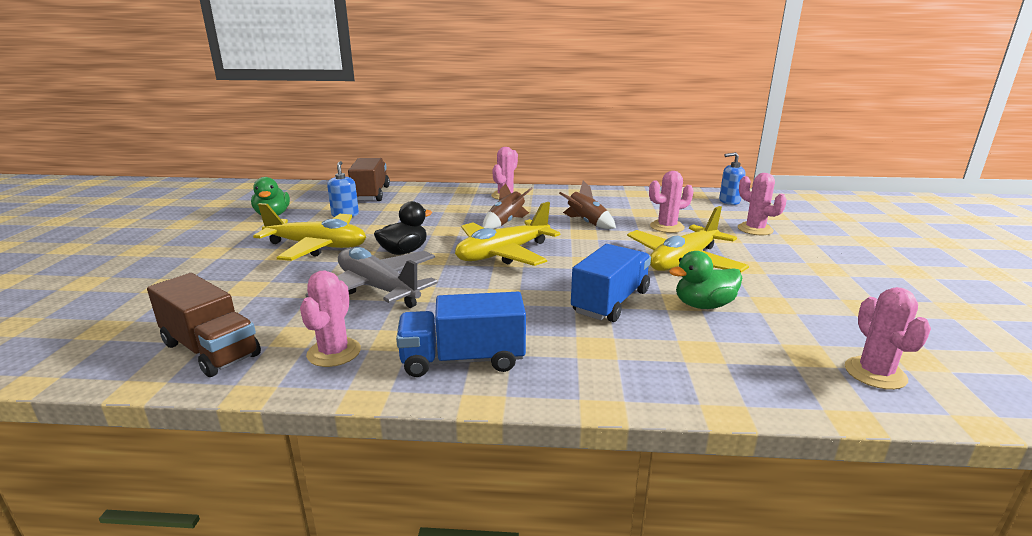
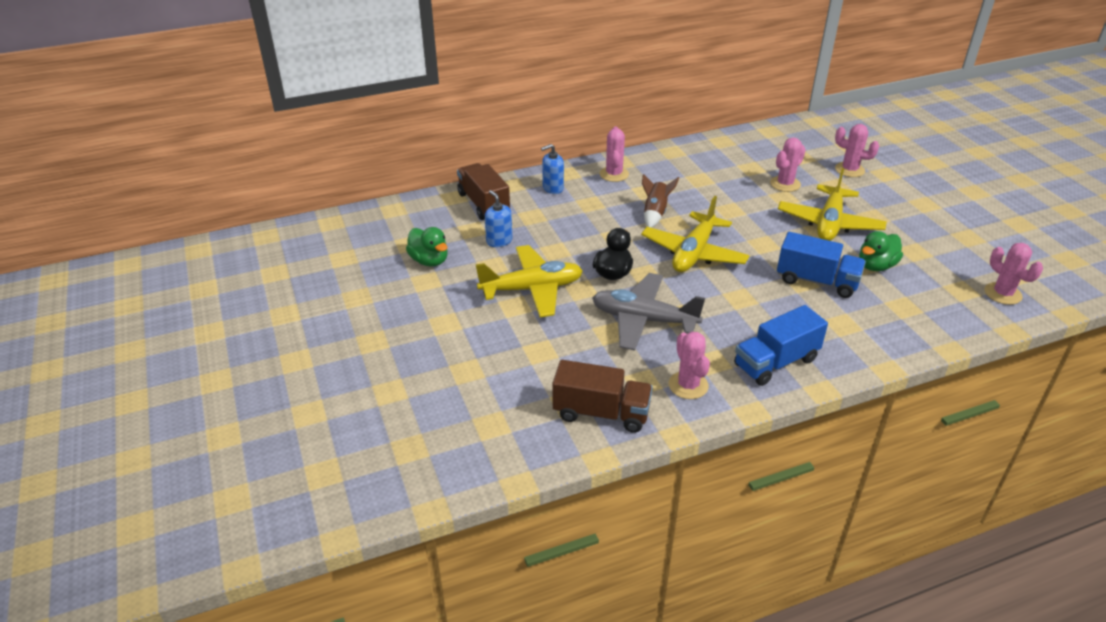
camera: 25 degrees left, 15 degrees up
brown rocket [559,181,616,229] -> none
blue truck [571,244,651,322] -> blue truck turned 105 degrees clockwise [777,232,866,298]
blue soap dispenser [719,152,745,205] -> blue soap dispenser moved to [541,144,564,194]

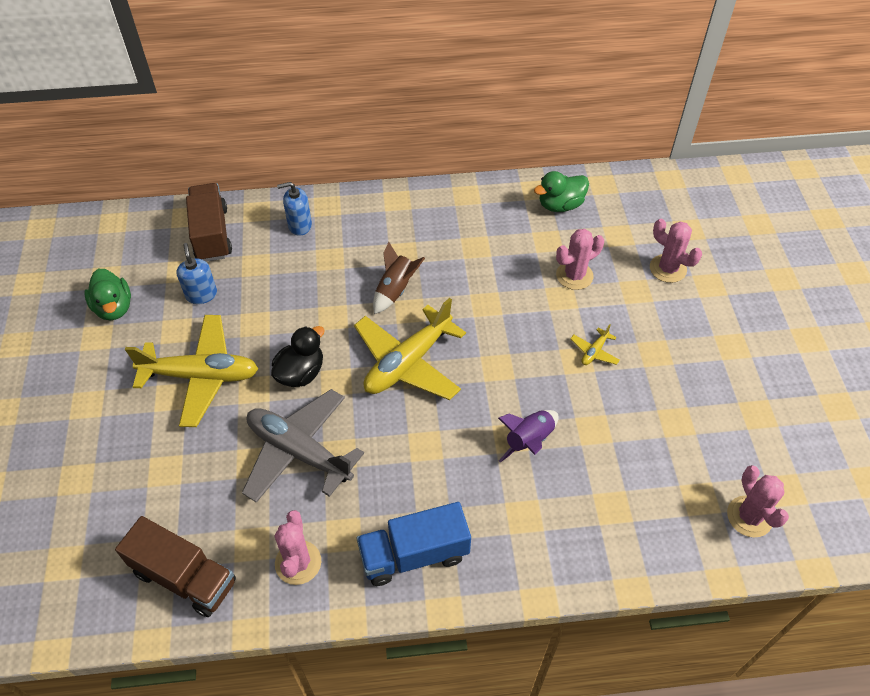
camera: 15 degrees right, 15 degrees up
pink cactus [600,126,629,182] -> none
blue truck [777,232,866,298] -> purple rocket [498,410,559,462]
yellow plane [778,168,887,241] -> yellow plane [570,324,620,365], size x0.41
green duck [859,231,903,271] -> green duck moved to [534,171,589,212]

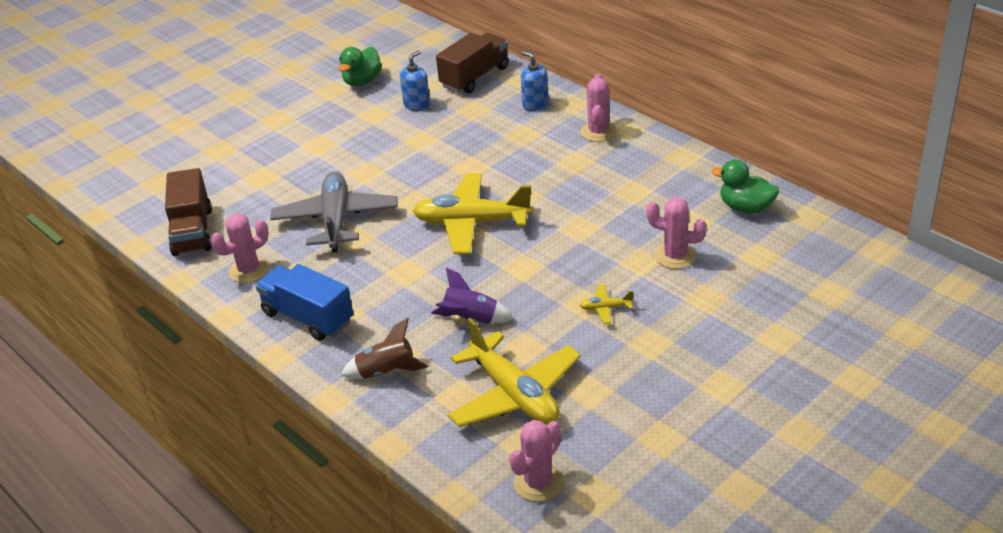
camera: 55 degrees right, 15 degrees down
yellow plane [125,315,258,427] -> yellow plane moved to [448,318,581,427]
black duck [271,326,325,387] -> none
brown rocket [373,242,425,314] -> brown rocket moved to [341,318,429,379]
pink cactus [650,219,702,283] -> pink cactus moved to [580,74,617,142]

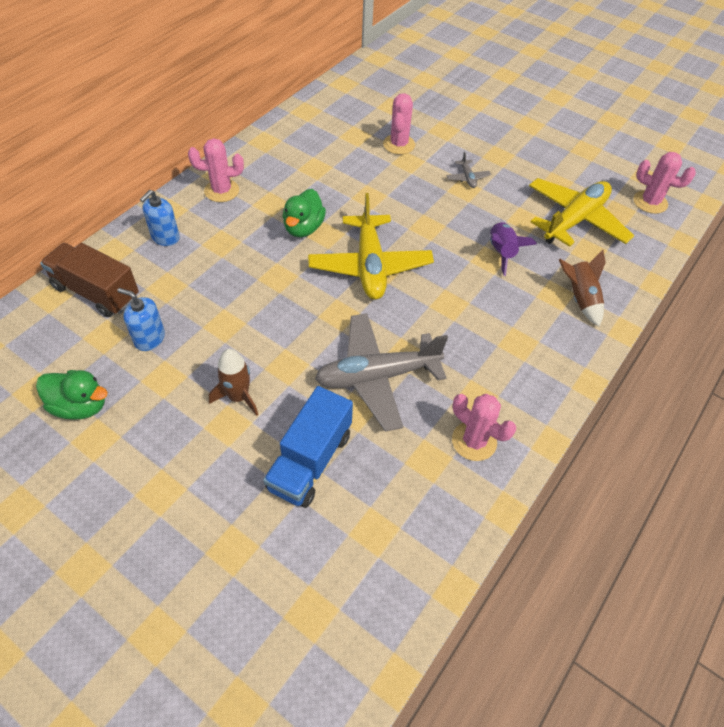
camera: 105 degrees left, 15 degrees up
brown truck [165,168,212,256] -> none
blue truck [255,264,353,341] -> blue truck moved to [263,386,353,508]
yellow plane [580,285,634,324] -> grey plane [446,152,491,188]
green duck [711,159,779,213] -> green duck moved to [283,189,326,237]
none -> brown rocket [209,349,258,416]

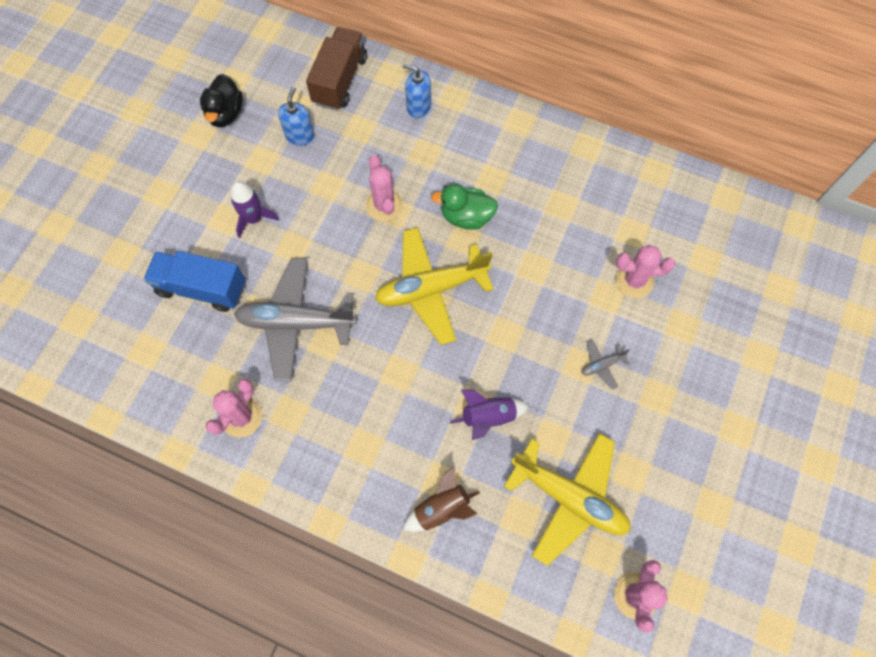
camera: 80 degrees right, 15 degrees up
green duck [36,370,108,419] -> black duck [200,74,243,127]
pink cactus [188,138,244,202] -> pink cactus moved to [366,155,403,222]
brown rocket [209,349,258,416] -> purple rocket [231,181,279,238]
grey plane [315,313,448,432] -> grey plane turned 60 degrees counterclockwise [234,258,357,382]

